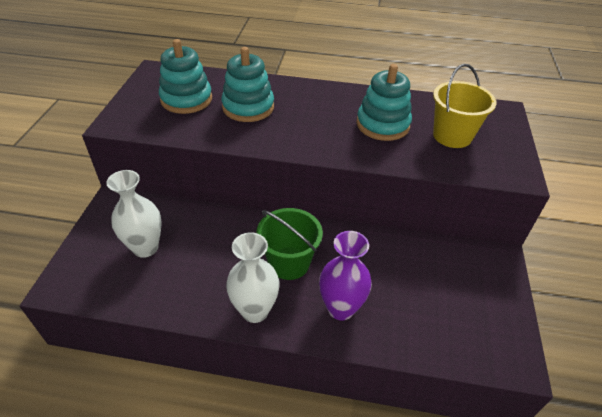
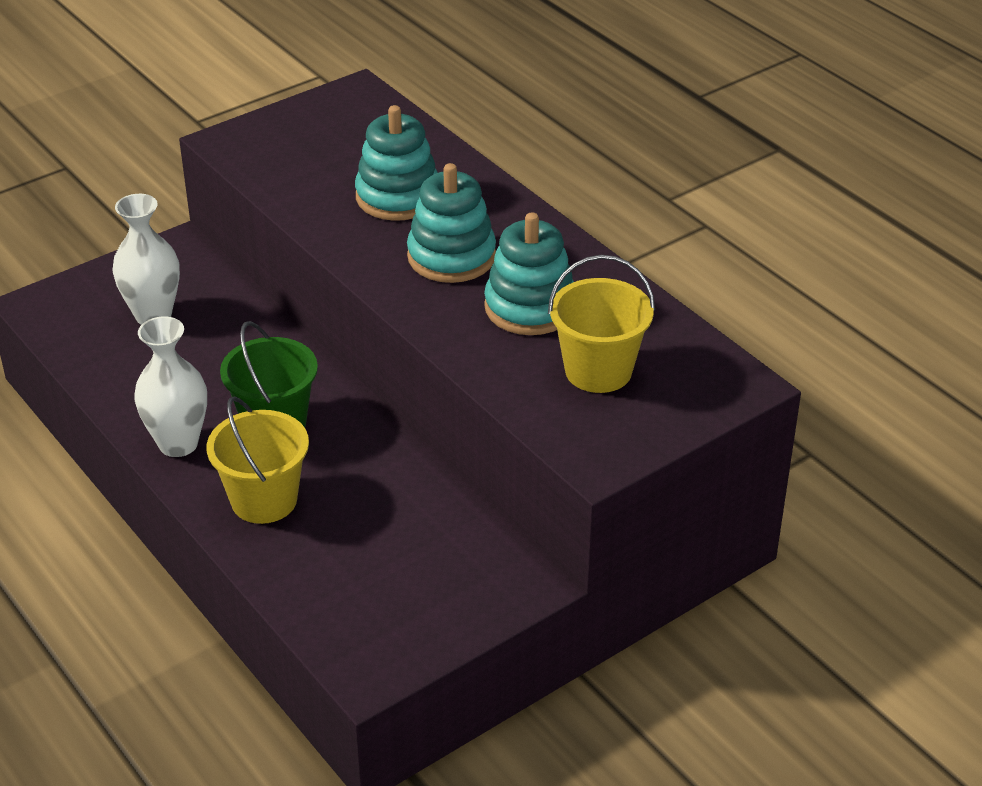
camera: 45 degrees right, 5 degrees down
turquoise stacking toy [159,39,212,114] -> turquoise stacking toy moved to [407,163,496,283]
purple vase [319,231,372,320] -> yellow bucket [207,396,309,524]

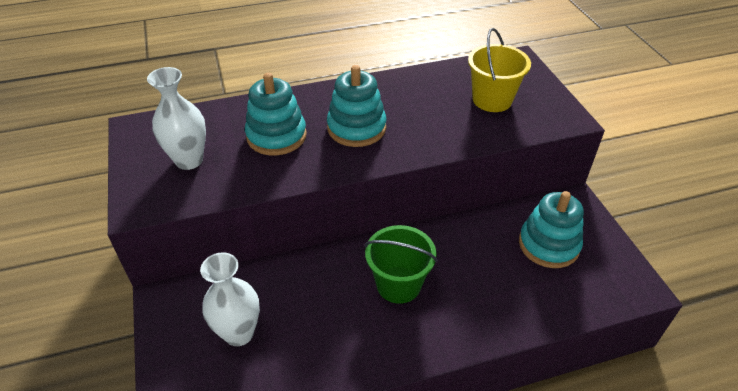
camera: 70 degrees left, 5 degrees up
white vase [134,316,207,457] -> white vase moved to [147,67,206,170]
yellow bucket [207,396,309,524] -> none
turquoise stacking toy [484,212,574,335] -> turquoise stacking toy moved to [519,191,584,268]

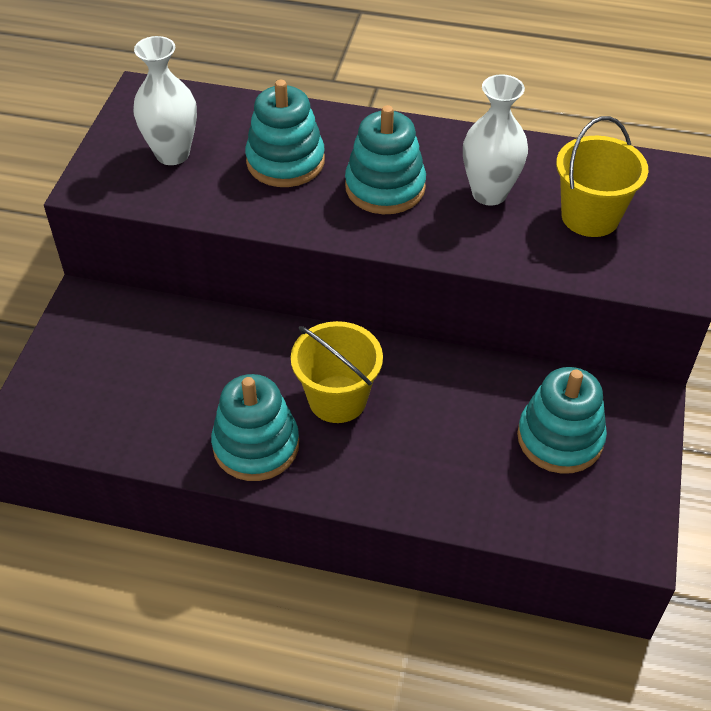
camera: 30 degrees right, 5 degrees up
white vase [200,252,260,346] -> white vase moved to [463,74,528,206]
green bucket [365,225,437,304] -> yellow bucket [291,321,383,423]
none -> turquoise stacking toy [211,374,299,481]

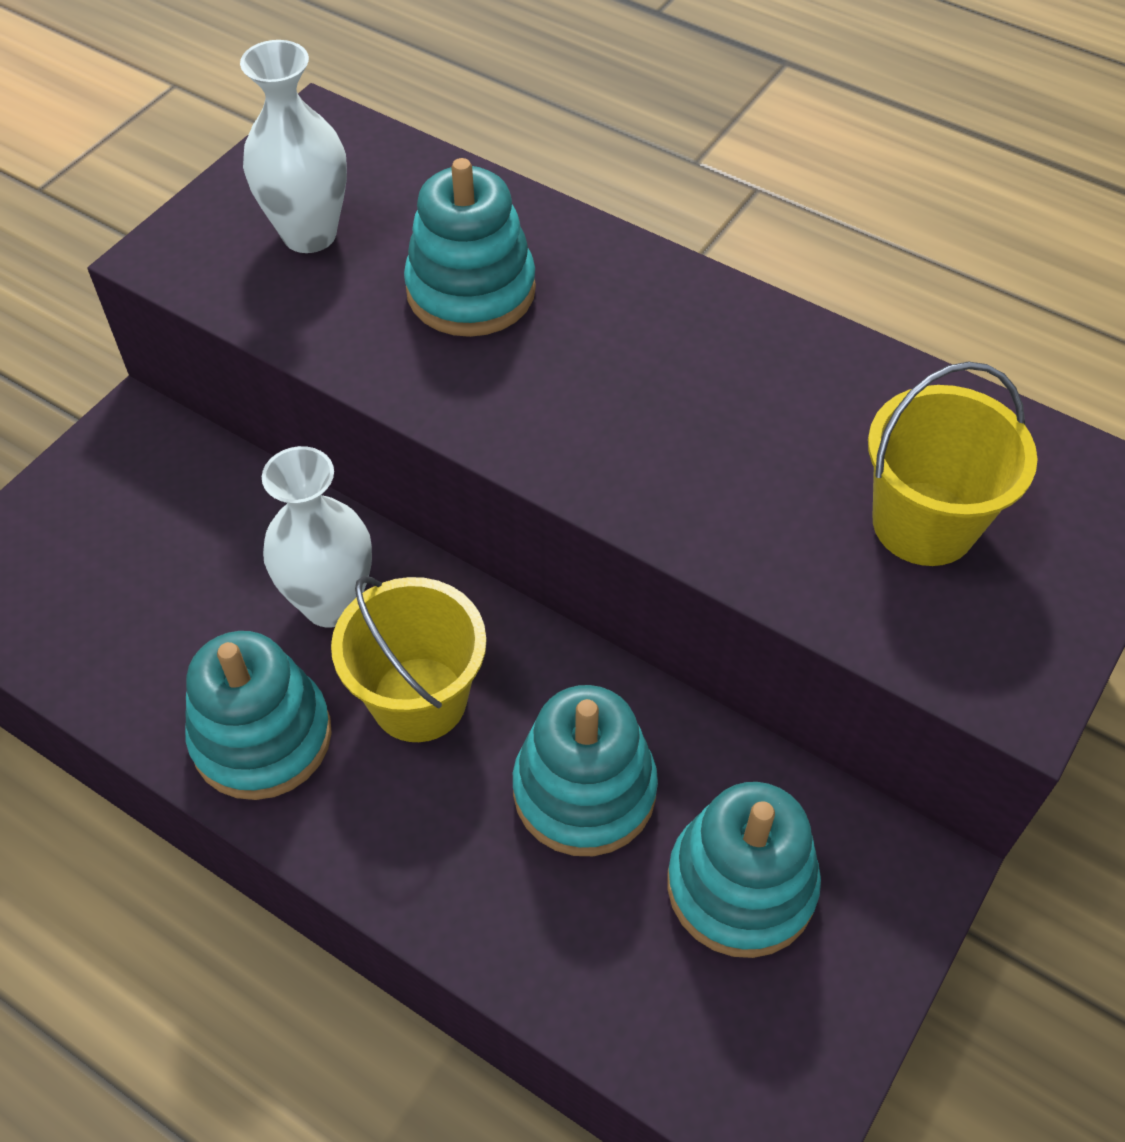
camera: 20 degrees right, 5 degrees up
turquoise stacking toy [345,105,426,214] -> turquoise stacking toy moved to [513,685,658,856]
white vase [463,74,528,206] -> white vase moved to [262,446,372,628]

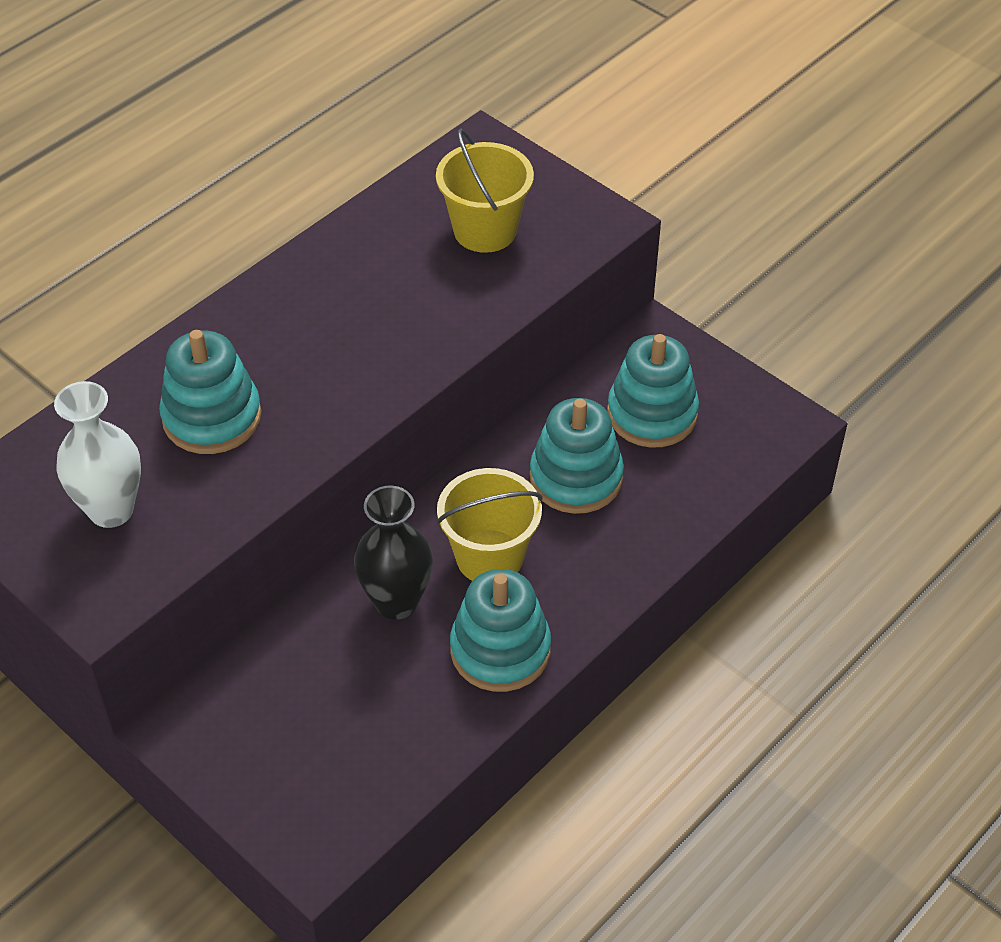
camera: 80 degrees left, 5 degrees down
white vase [262,446,372,628] -> black vase [354,486,433,620]

